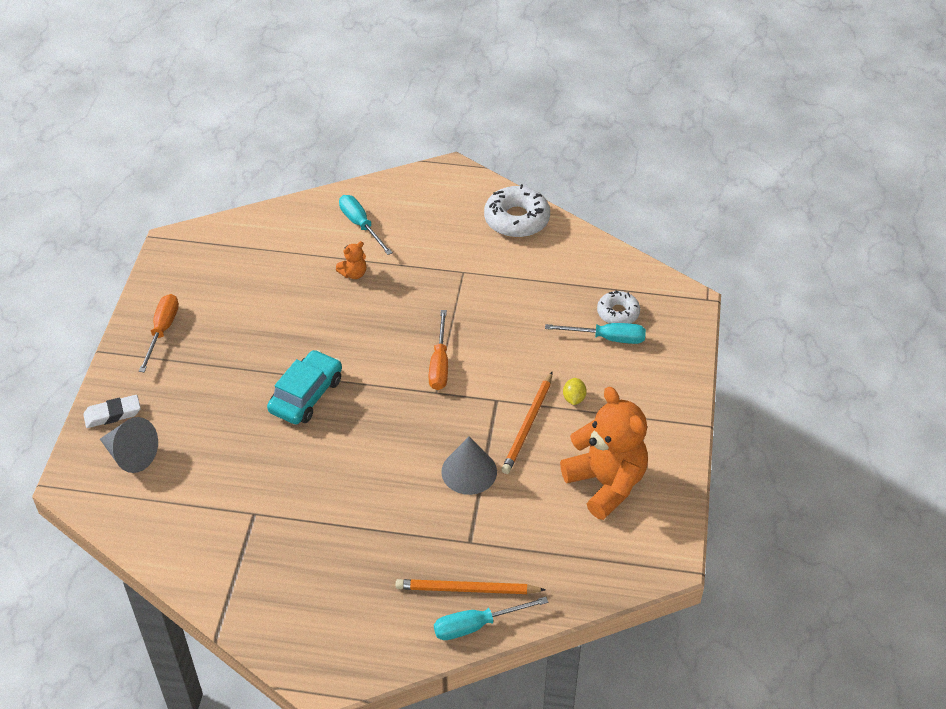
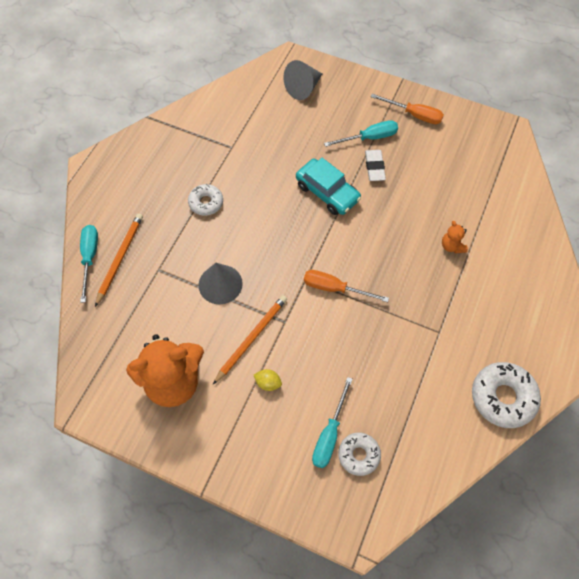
camera: 105 degrees right, 15 degrees up
white eraser [83,395,141,428] -> white eraser moved to [365,150,386,181]
turquoise screwdriver [339,195,393,255] -> turquoise screwdriver moved to [324,120,398,147]
orange pencil [501,372,552,474] -> orange pencil turned 90 degrees clockwise [213,295,287,384]
none -> white donut [188,184,223,216]

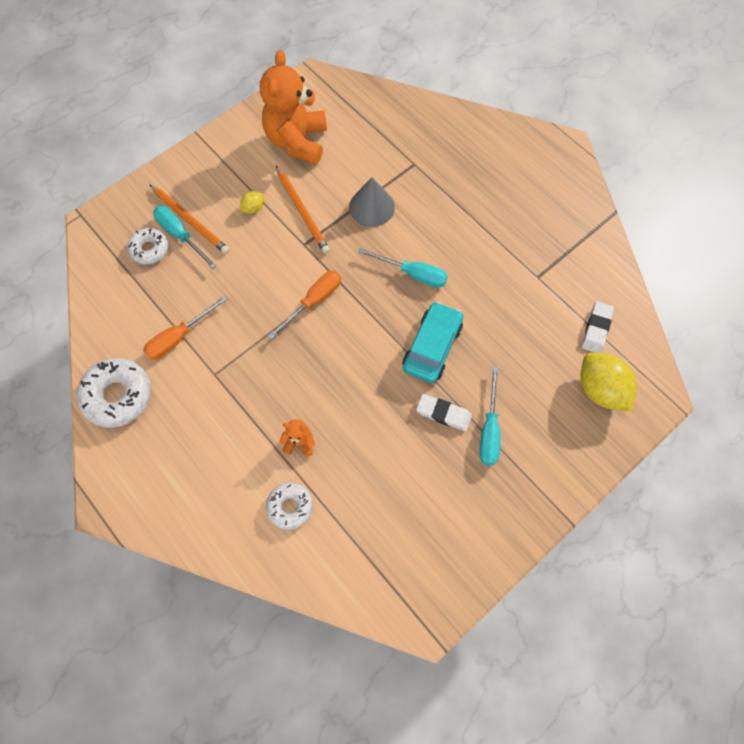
camera: 115 degrees right, 5 degrees up
turquoise screwdriver [80,225,98,303] -> turquoise screwdriver moved to [358,248,448,288]
orange pencil [95,213,143,307] -> orange pencil moved to [149,184,230,254]
white donut [188,184,223,216] -> white donut moved to [266,482,313,530]
grey cone [283,60,322,100] -> yellow lemon [581,353,637,412]
turquoise car [296,158,361,215] -> turquoise car turned 135 degrees clockwise [403,301,463,383]
orange screwdriver [371,94,444,124] -> orange screwdriver moved to [143,296,228,360]
none -> white eraser [582,301,614,353]

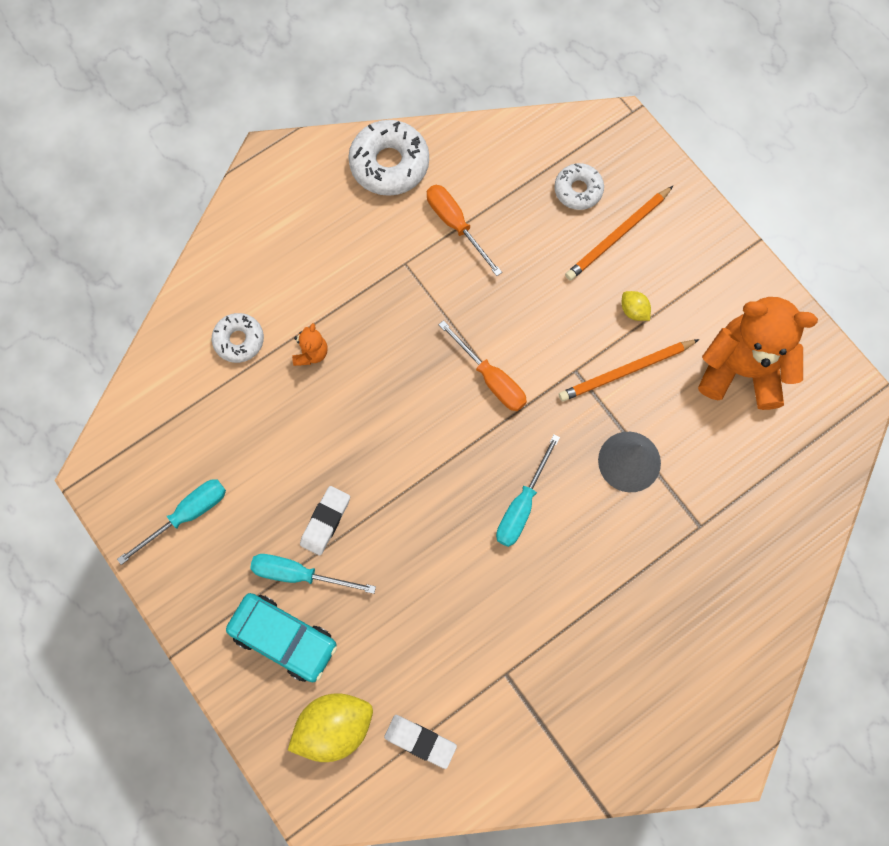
camera: 95 degrees right, 5 degrees up
turquoise screwdriver [153,206,217,269] -> turquoise screwdriver moved to [117,480,226,565]
turquoise car [403,301,463,383] -> turquoise car moved to [226,593,337,682]

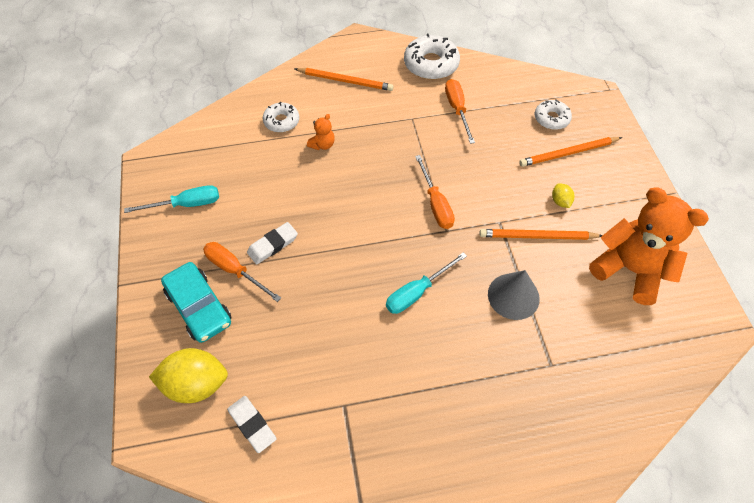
camera: 25 degrees right, 15 degrees down
turquoise screwdriver [250,554,376,594] -> orange screwdriver [203,242,281,302]
none -> orange pencil [295,68,394,91]

